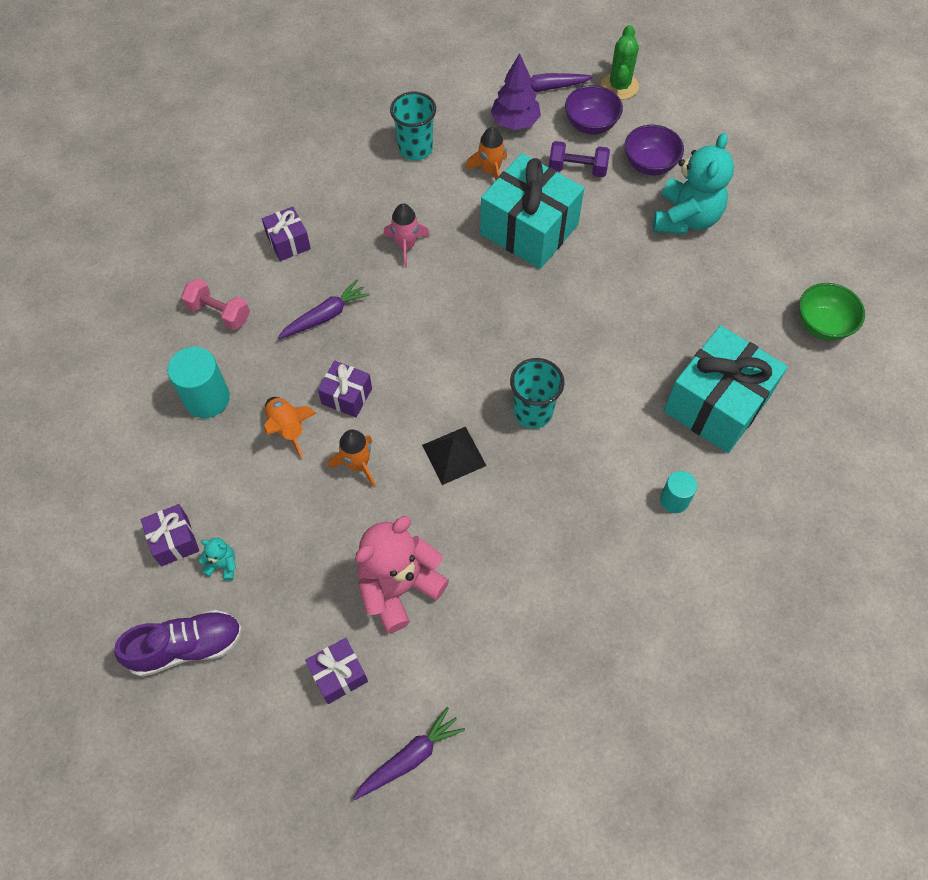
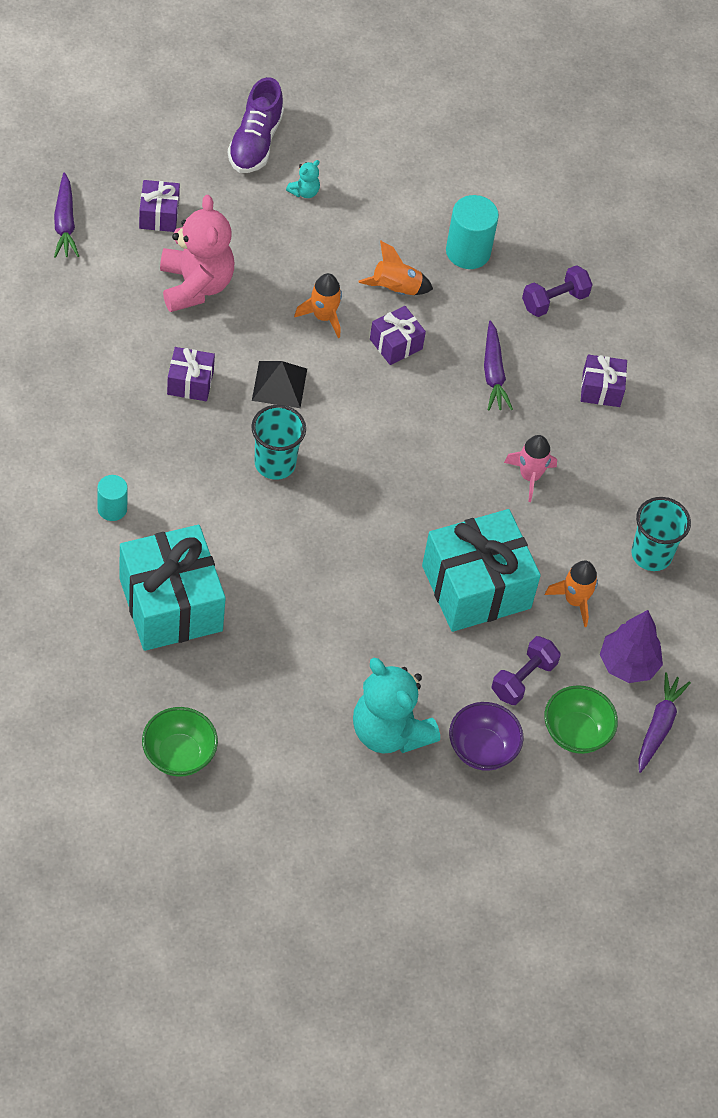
camera: 115 degrees right, 5 degrees down
purple gift [141,504,199,566] -> purple gift moved to [167,347,215,401]
pink dumbbell [181,278,250,330] -> purple dumbbell [522,265,593,317]
purple bowl [565,85,623,135] -> green bowl [544,685,618,754]
green cactus [601,25,639,100] -> none

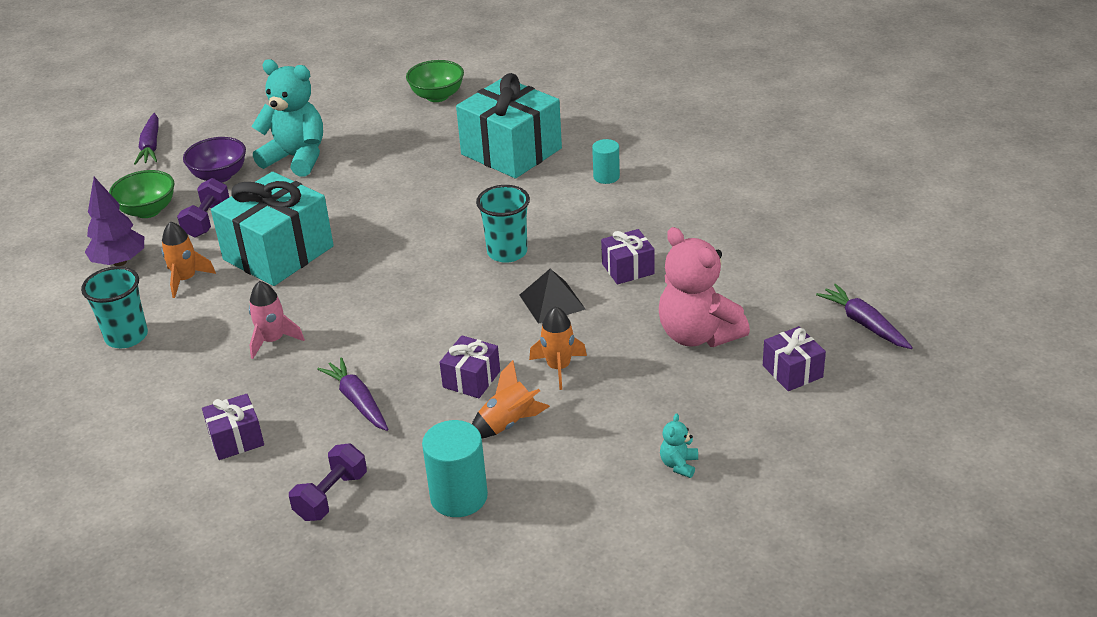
camera: 160 degrees right, 20 degrees down
purple shoe [228,77,284,173] -> none
purple carrot [638,672,691,773] -> purple carrot moved to [134,113,158,165]

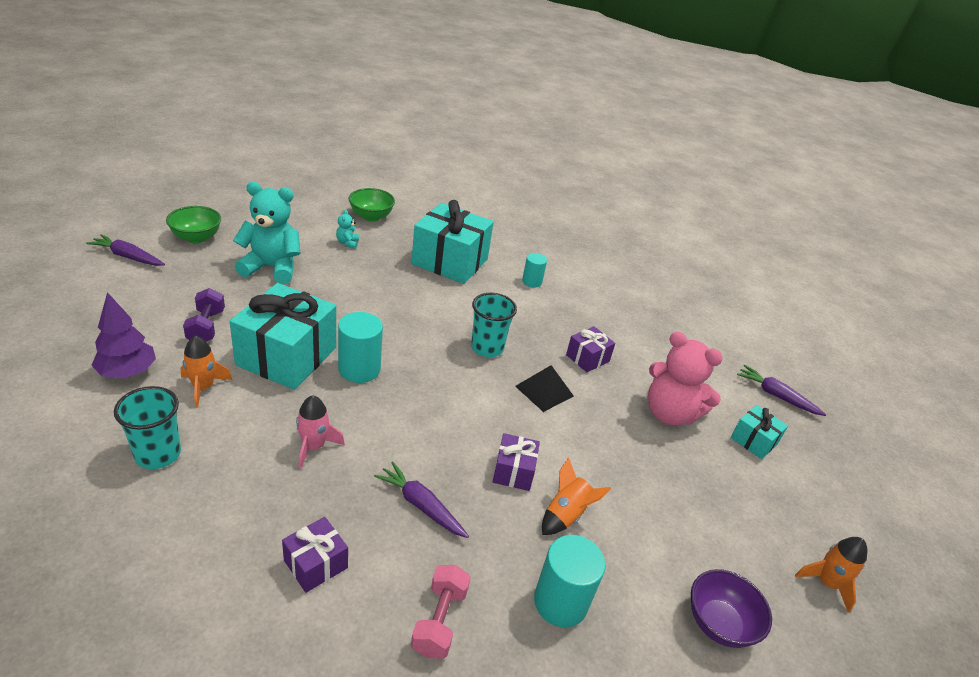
camera: 25 degrees left, 0 degrees up
green bowl [109,170,174,218] -> green bowl moved to [166,206,221,243]
purple carrot [134,113,158,165] -> purple carrot turned 135 degrees clockwise [86,234,165,266]
purple bowl [183,137,246,183] -> purple bowl moved to [691,569,772,648]
purple dumbbell [289,444,367,521] -> pink dumbbell [411,565,471,659]
orange rocket [529,306,587,390] -> orange rocket moved to [795,537,867,612]
turquoise teddy bear [660,413,698,478] -> turquoise teddy bear moved to [336,210,359,249]
purple gift [763,326,826,391] -> turquoise gift [731,405,788,459]
none -> turquoise cylinder [338,312,383,383]

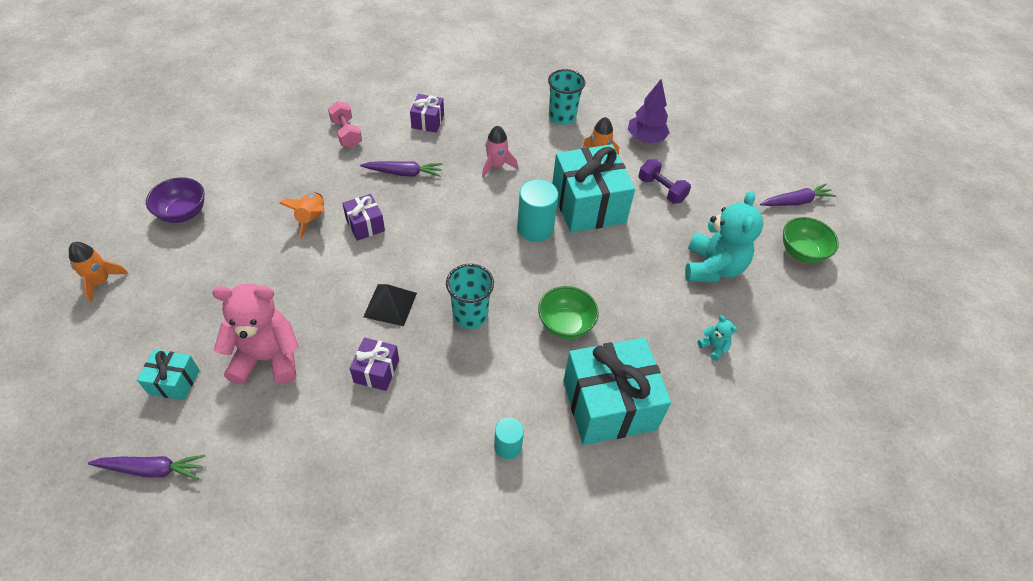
camera: 145 degrees right, 15 degrees up
turquoise teddy bear [233,182,301,284] -> turquoise teddy bear turned 45 degrees counterclockwise [685,191,763,282]
green bowl [349,188,395,222] -> green bowl moved to [538,286,599,339]
turquoise cylinder [534,535,606,628] -> none

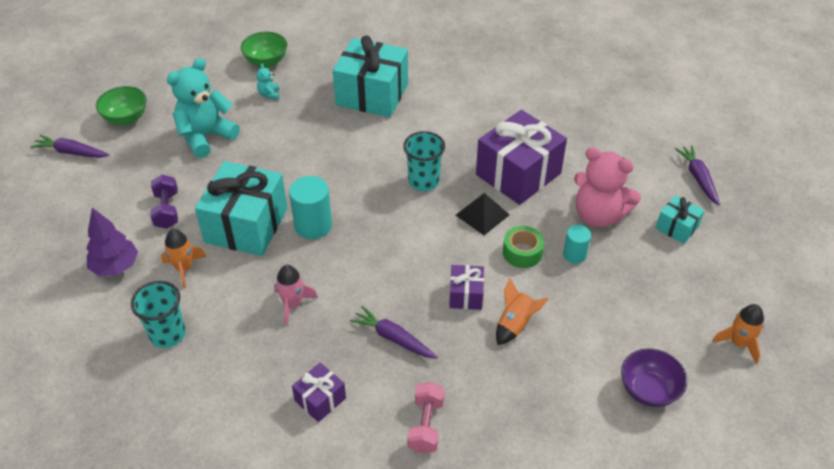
camera: 145 degrees left, 5 degrees down
purple carrot [88,455,206,480] -> purple carrot turned 45 degrees clockwise [675,145,720,205]
purple gift [350,338,399,391] -> purple gift [476,110,567,205], size x2.06
turquoise cylinder [494,417,524,459] -> turquoise cylinder moved to [563,225,591,264]
green bowl [538,286,599,339] -> green bowl moved to [241,32,287,68]
none -> green tape [503,226,544,268]

